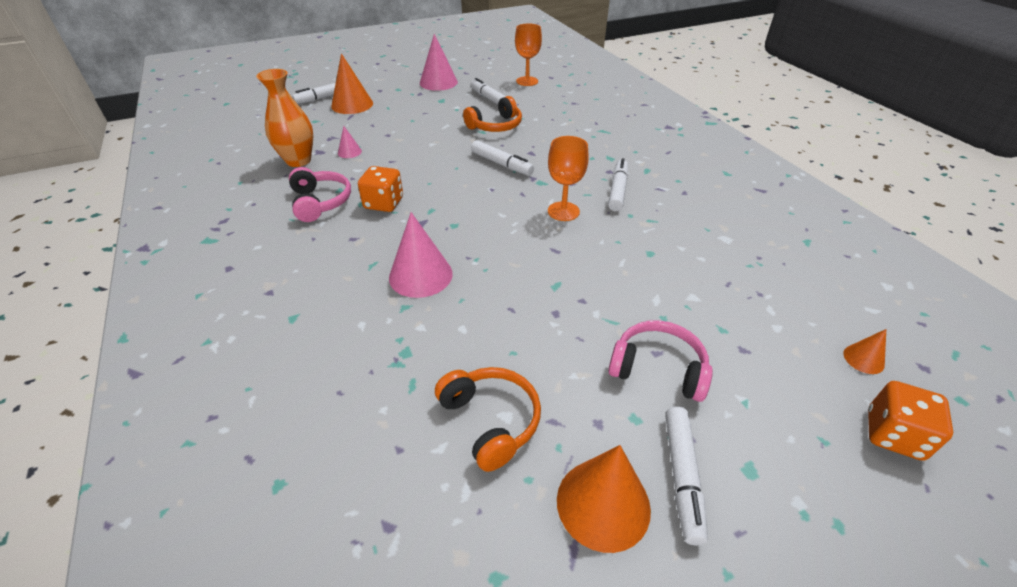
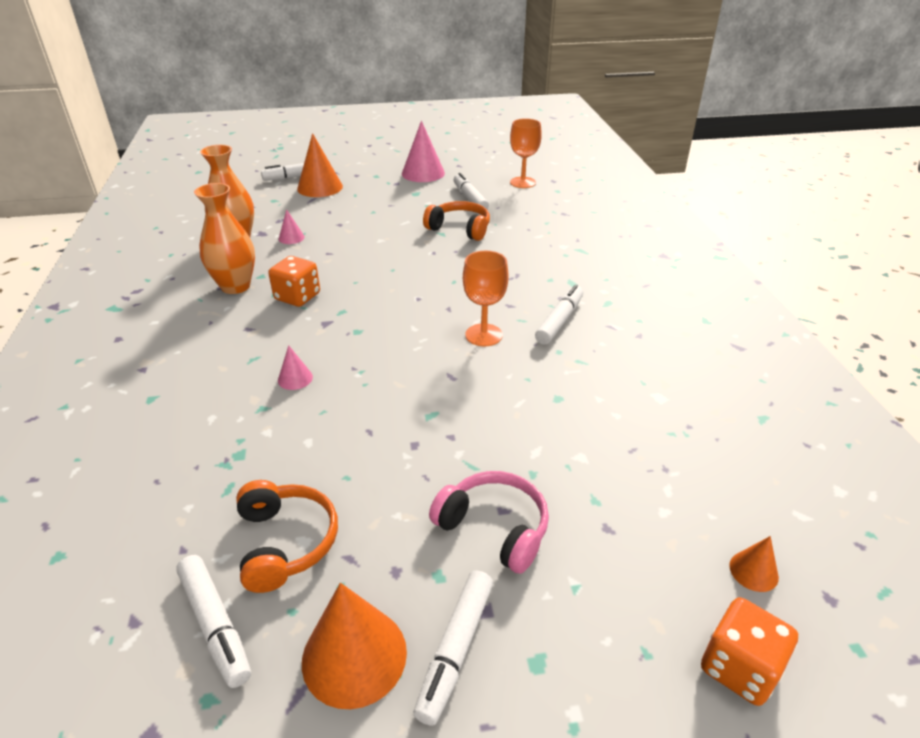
camera: 15 degrees right, 5 degrees down
pink headphones [289,167,351,222] -> orange vase [194,183,255,294]
pink cone [389,212,453,298] -> pink cone [278,345,313,390], size x0.50
orange headphones [463,96,522,132] -> orange headphones turned 135 degrees counterclockwise [423,201,490,241]
white marker [471,140,534,176] -> white marker moved to [176,555,251,688]

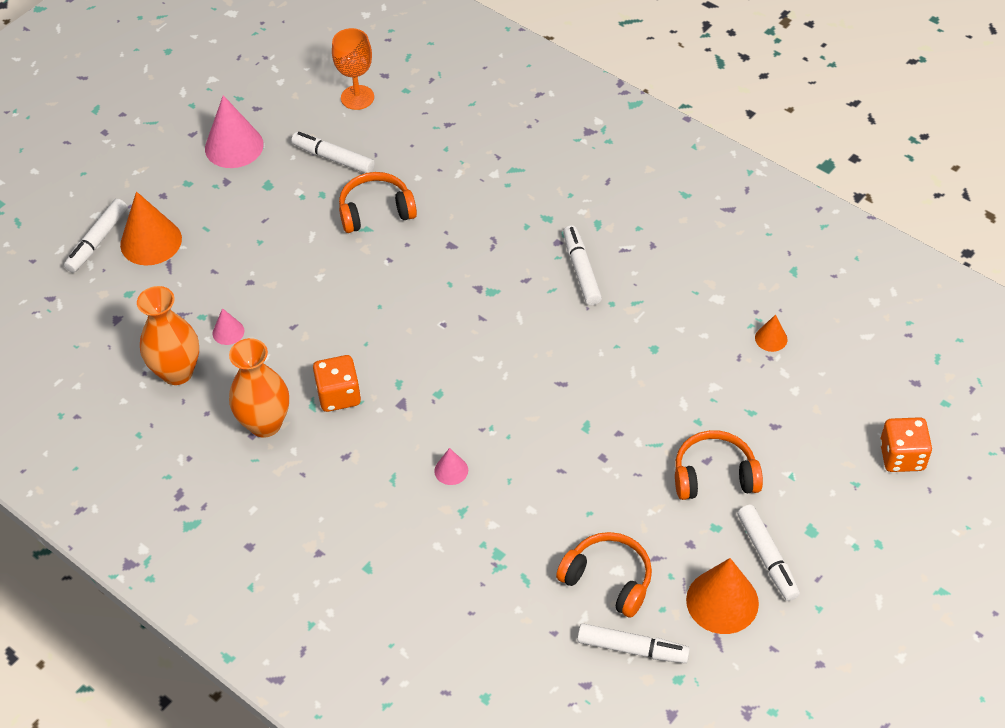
camera: 40 degrees left, 15 degrees up
pink headphones [429,471,549,574] -> orange headphones [675,430,763,500]
orange goblet [463,251,509,346] -> none
orange cone [729,536,779,592] -> orange cone moved to [755,315,787,352]

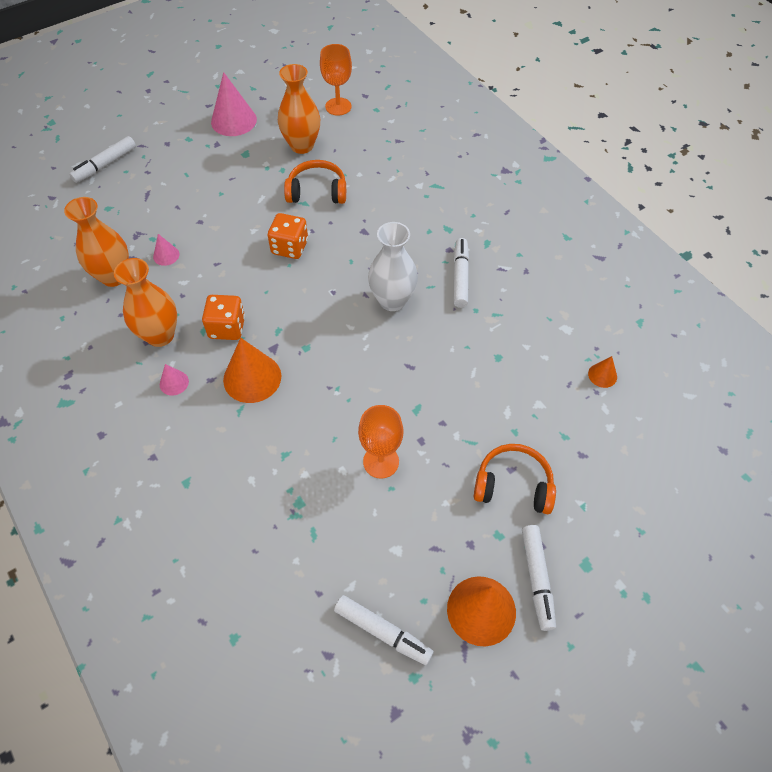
camera: 15 degrees right, 5 degrees up
orange cone [120,191,182,265] -> orange cone moved to [223,338,281,403]
white marker [291,132,375,173] -> orange vase [278,64,320,154]
pink cone [434,448,468,485] -> pink cone moved to [160,364,189,396]
orange headphones [556,532,652,618] -> none
orange dice [880,417,932,472] -> orange dice moved to [268,213,308,259]
none -> orange goblet [358,405,403,479]
none -> white vase [368,222,418,311]

